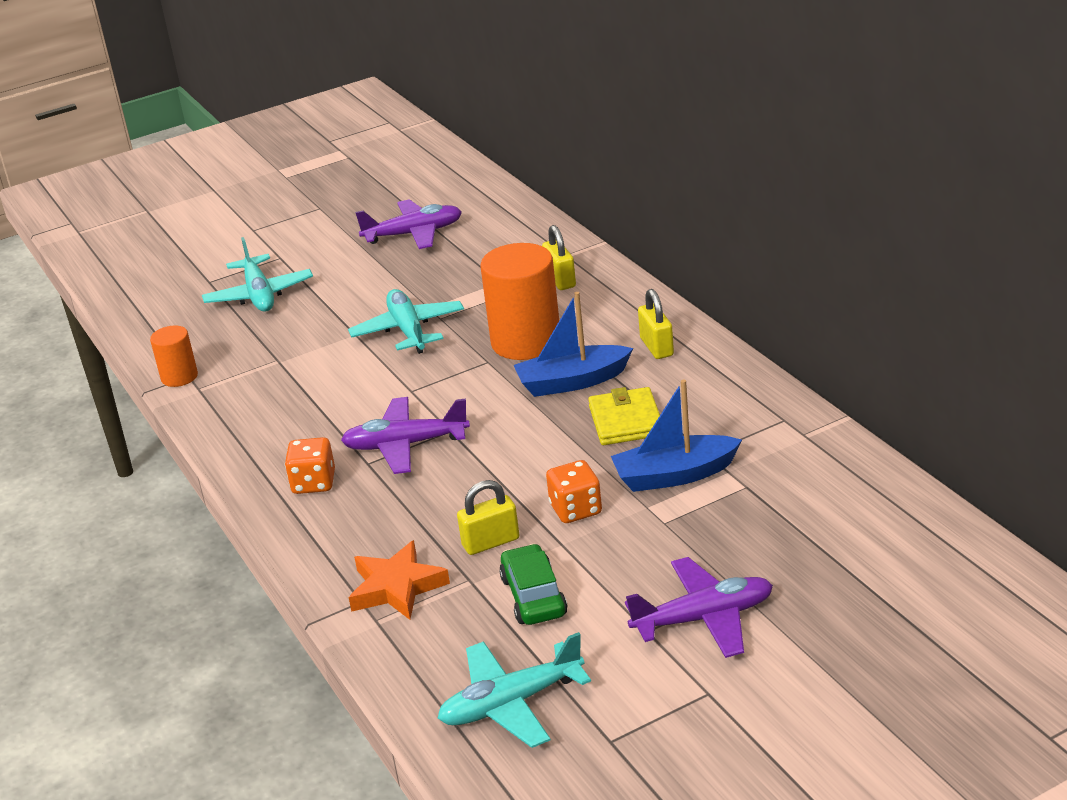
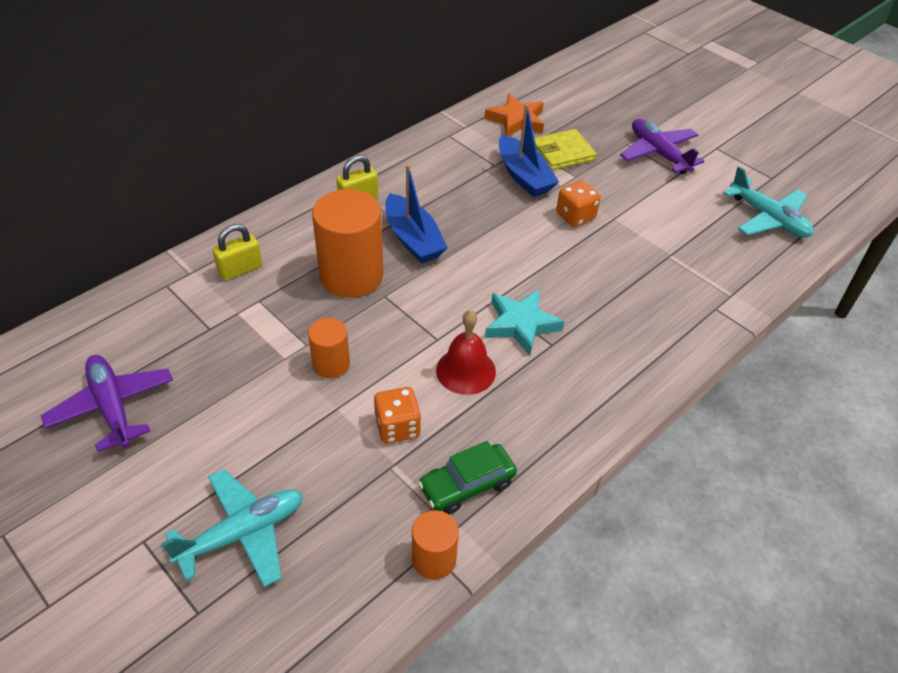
camera: 110 degrees left, 15 degrees up
orange dice [285,437,335,494] -> orange dice moved to [374,387,421,443]
purple plane [341,397,470,474] -> turquoise star [485,290,564,356]
turquoise plane [348,289,464,354] -> orange cylinder [308,318,350,378]
orange star [348,540,450,620] -> orange star moved to [485,94,544,136]
yellow padlock [457,480,519,555] -> none
green car [499,544,567,625] -> green car moved to [418,441,517,514]
yellow wallet [588,387,660,445] -> yellow wallet moved to [535,129,597,170]
none -> red bell [436,310,496,395]

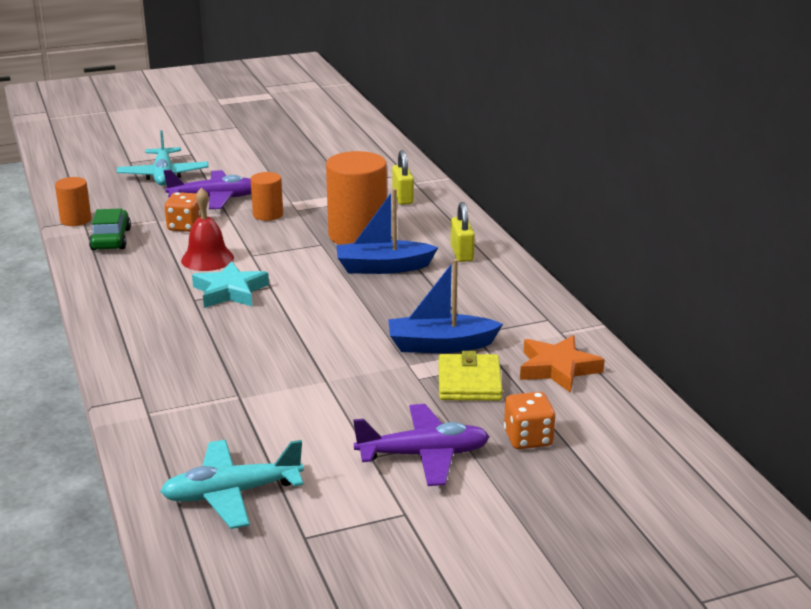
camera: 115 degrees right, 20 degrees down
purple plane [41,355,173,452] -> purple plane moved to [164,170,251,209]
orange dice [556,180,601,227] -> orange dice moved to [504,392,555,449]

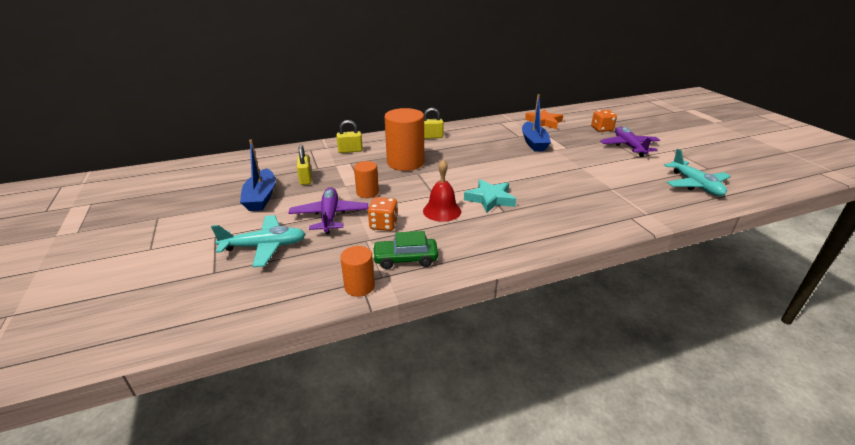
camera: 90 degrees left, 5 degrees up
blue boat [336,188,438,274] -> blue boat moved to [240,140,275,211]
yellow wallet [439,351,503,401] -> none
none -> yellow padlock [297,145,312,185]

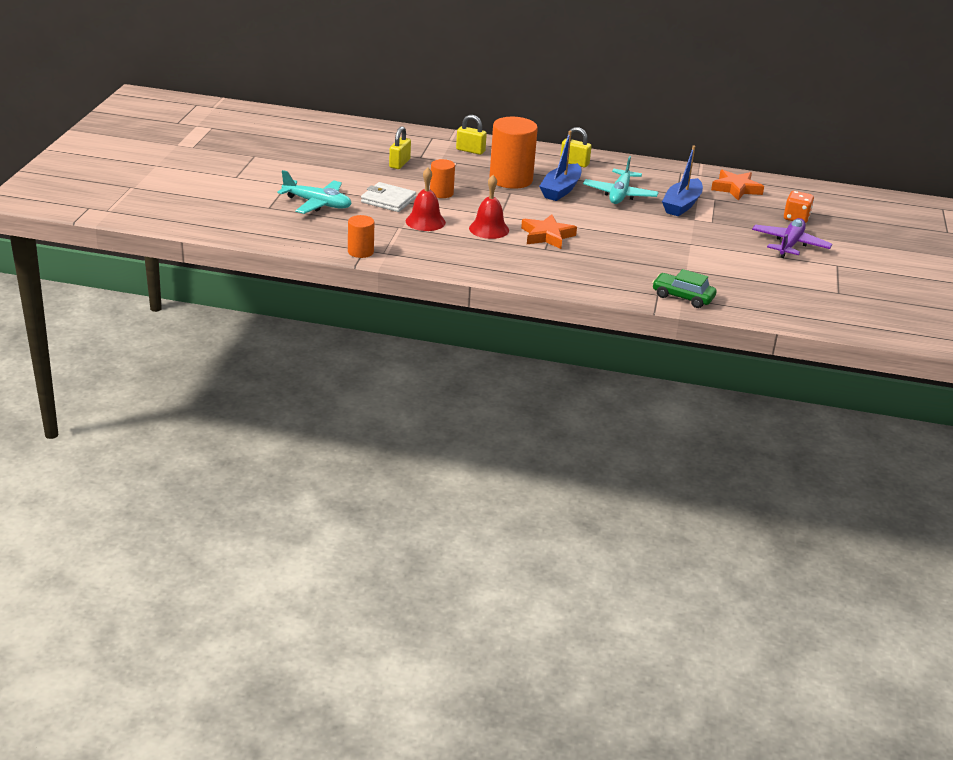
camera: 30 degrees right, 0 degrees up
blue boat [240,140,275,211] -> blue boat moved to [539,131,582,201]
purple plane [288,187,368,234] -> white wallet [361,182,416,212]
orange dice [368,197,398,231] -> red bell [406,167,446,231]
green car [372,231,438,269] -> green car moved to [652,269,717,308]
turquoise star [464,179,516,213] -> orange star [521,214,577,249]
turquoise plane [664,149,731,196] -> turquoise plane moved to [583,156,659,204]

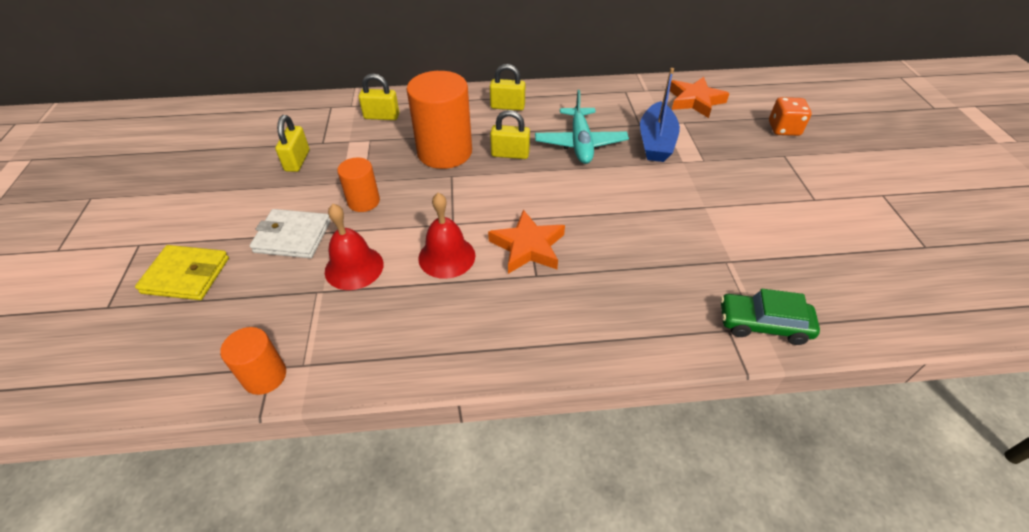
camera: 15 degrees left, 15 degrees up
turquoise plane [277,170,352,214] -> yellow wallet [135,245,229,300]
blue boat [539,131,582,201] -> yellow padlock [490,110,530,159]
purple plane [752,218,832,258] -> none

